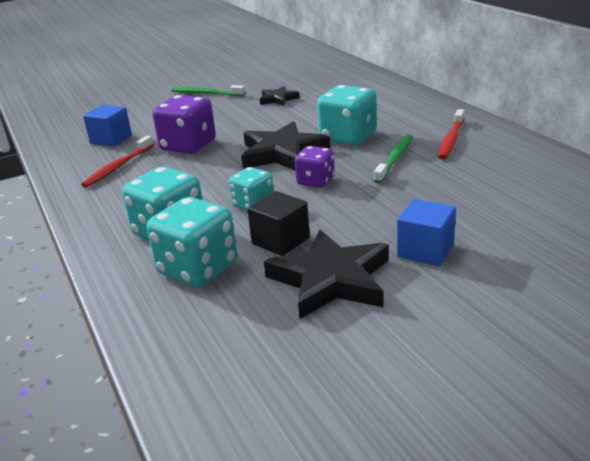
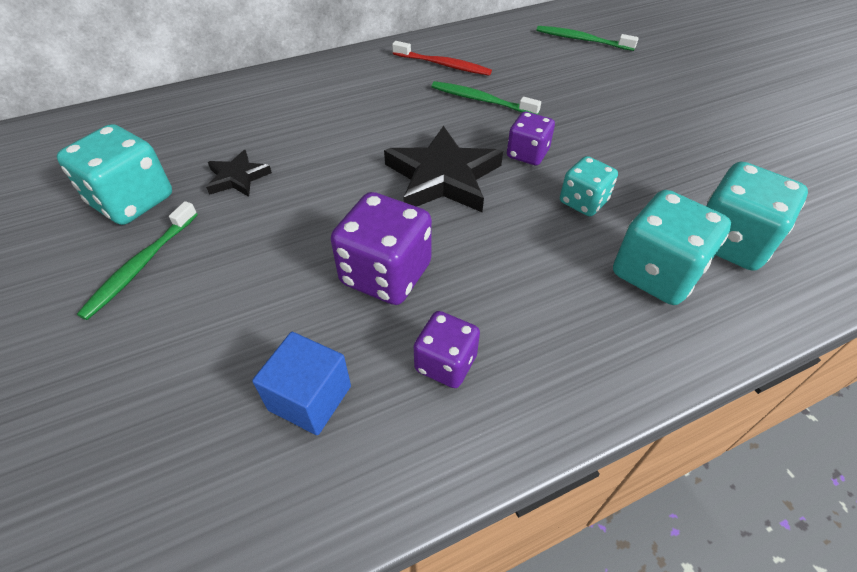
camera: 90 degrees left, 20 degrees up
red toothbrush [81,136,154,188] -> purple dice [414,311,480,388]
black cube [247,191,310,256] -> none
black star [264,230,389,319] -> none
turquoise dice [317,85,377,146] -> turquoise dice moved to [57,124,172,225]
blue cube [397,199,456,266] -> none
none -> green toothbrush [537,26,639,51]

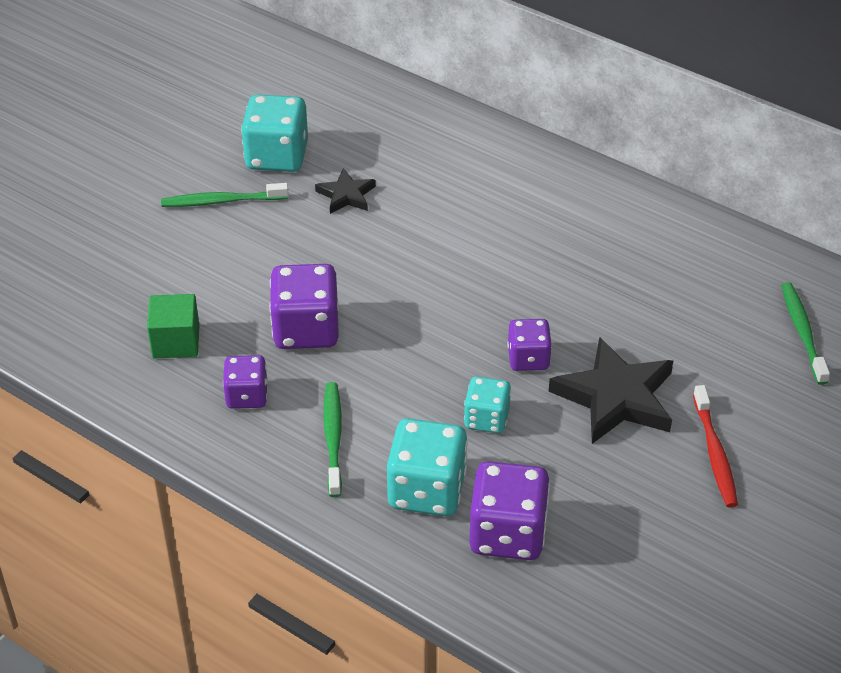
camera: 60 degrees right, 5 degrees down
blue cube [252,332,351,435] -> green cube [147,294,199,358]
black star [384,126,503,212] -> black star moved to [549,337,673,444]
red toothbrush [392,41,492,76] -> red toothbrush moved to [693,385,738,507]
green toothbrush [431,81,541,115] -> green toothbrush moved to [324,382,342,497]
turquoise dice [706,162,808,271] -> purple dice [469,461,550,560]

